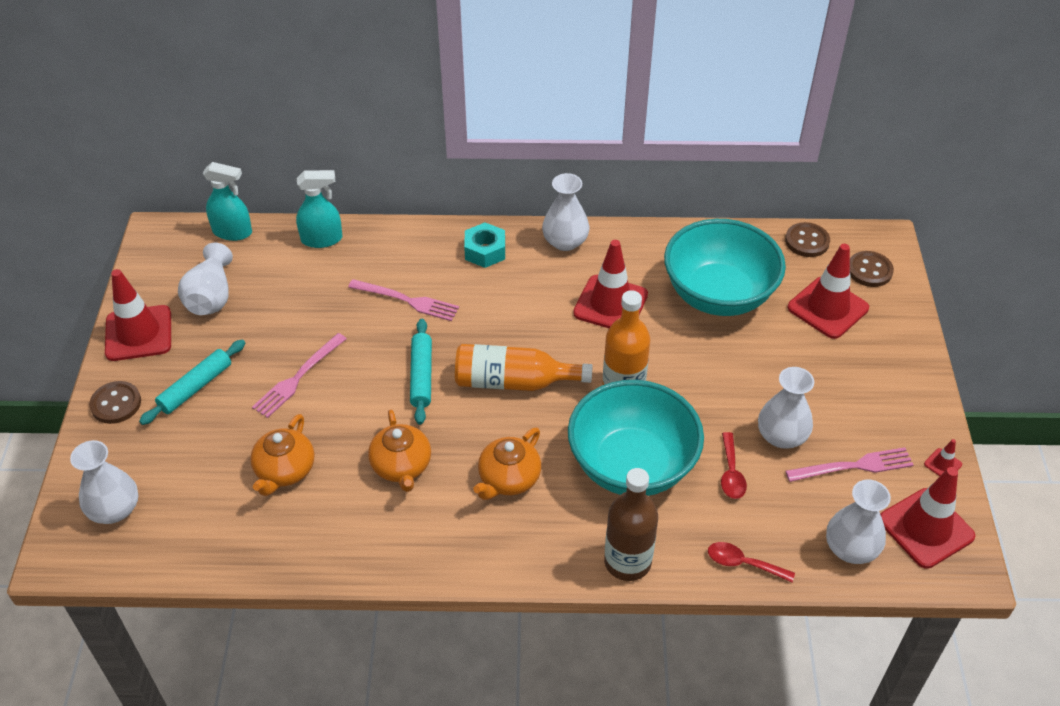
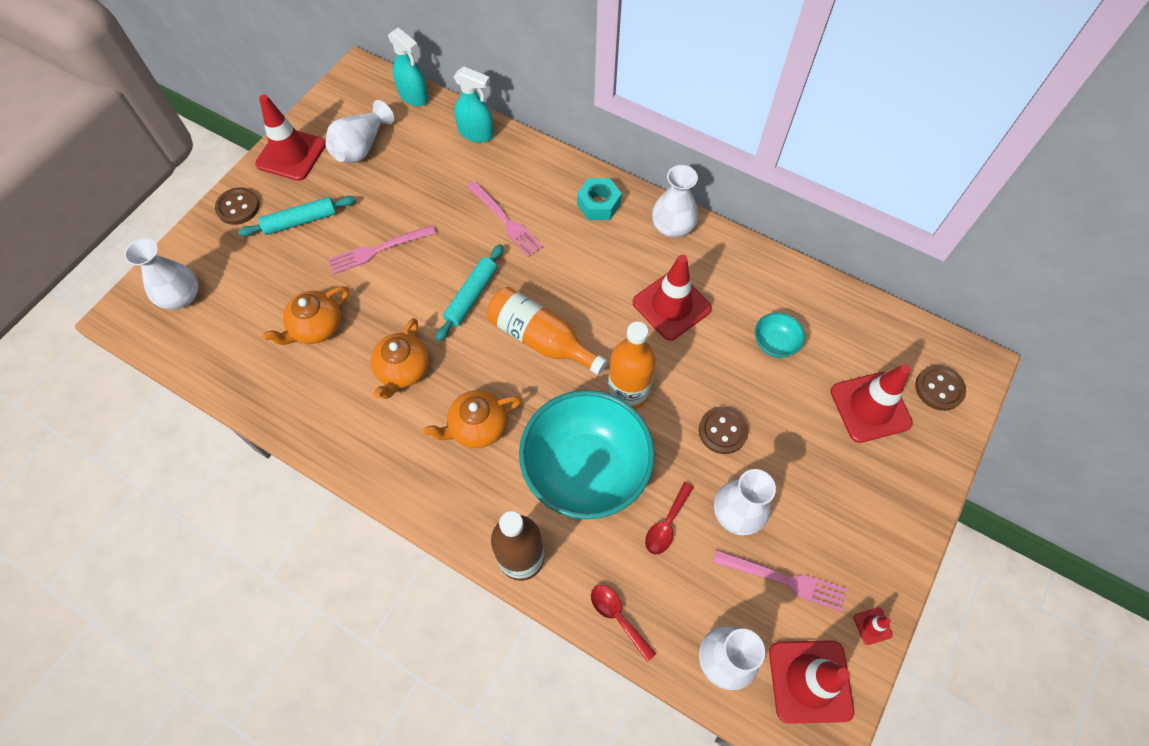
camera: 30 degrees right, 15 degrees up
turquoise bowl [664,219,786,316] -> turquoise bowl [755,312,805,358], size x0.42
brown button [785,222,830,257] -> brown button moved to [699,407,748,454]

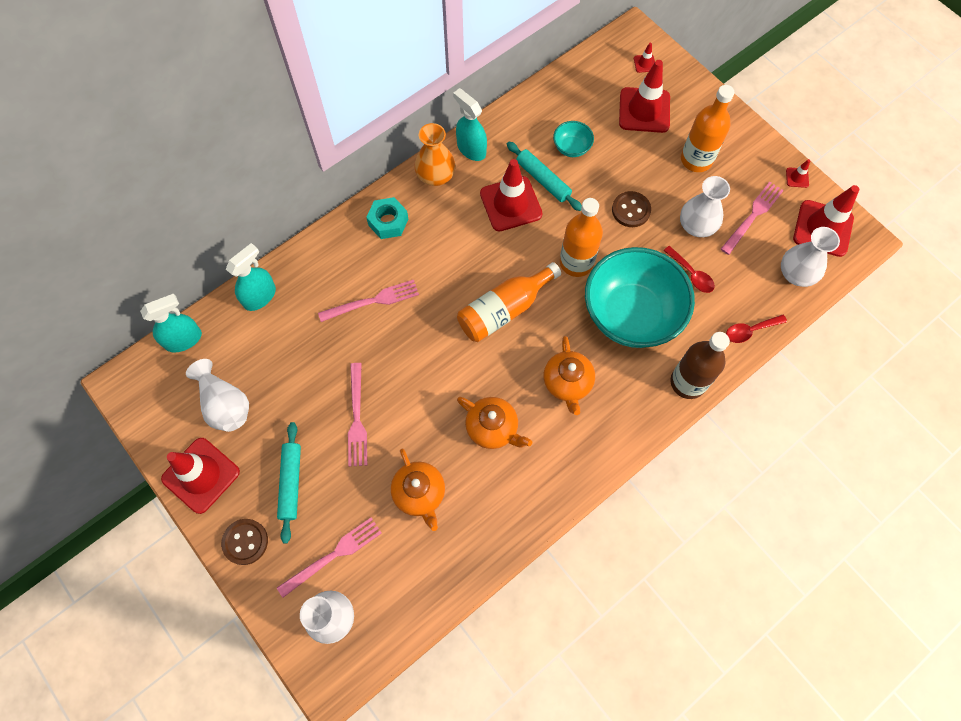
camera: 70 degrees left, 5 degrees up
turquoise rolling pin [436,244,503,341] -> turquoise rolling pin moved to [507,141,582,211]
white vase [652,165,698,237] -> orange vase [414,123,456,186]
brown button [915,365,966,411] -> red traffic cone [634,42,655,73]
none -> pink fork [277,518,382,598]
none -> turquoise spray bottle [453,88,487,161]
none -> orange bottle [681,85,735,172]

